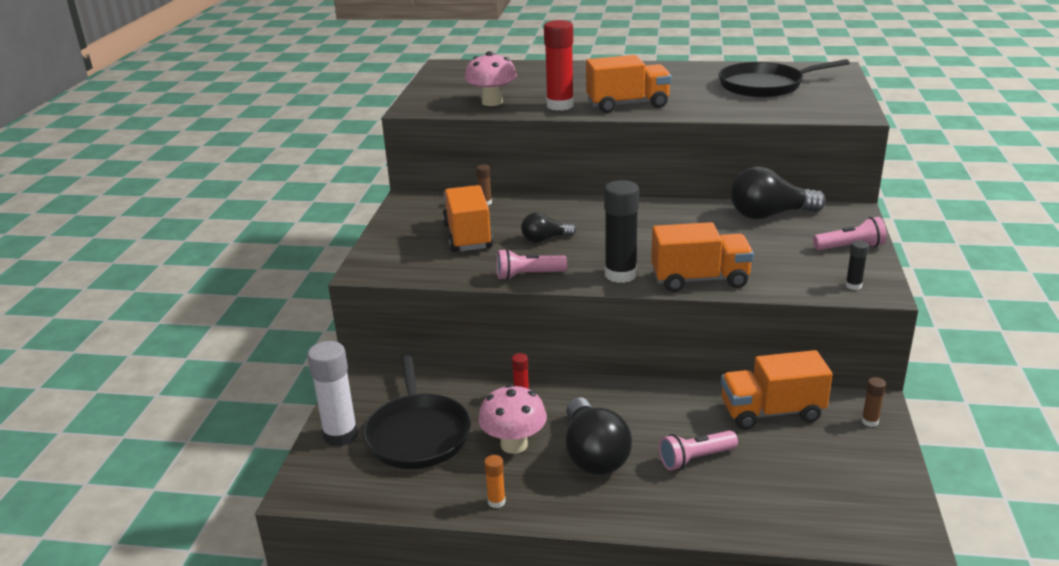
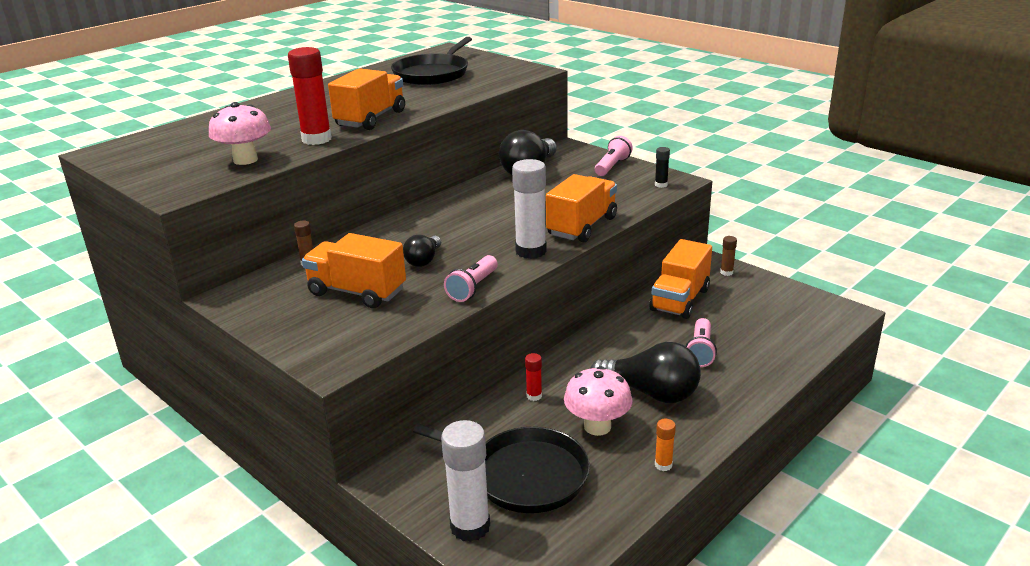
camera: 55 degrees left, 0 degrees up
black glue stick [604,180,639,283] -> white glue stick [512,159,547,259]

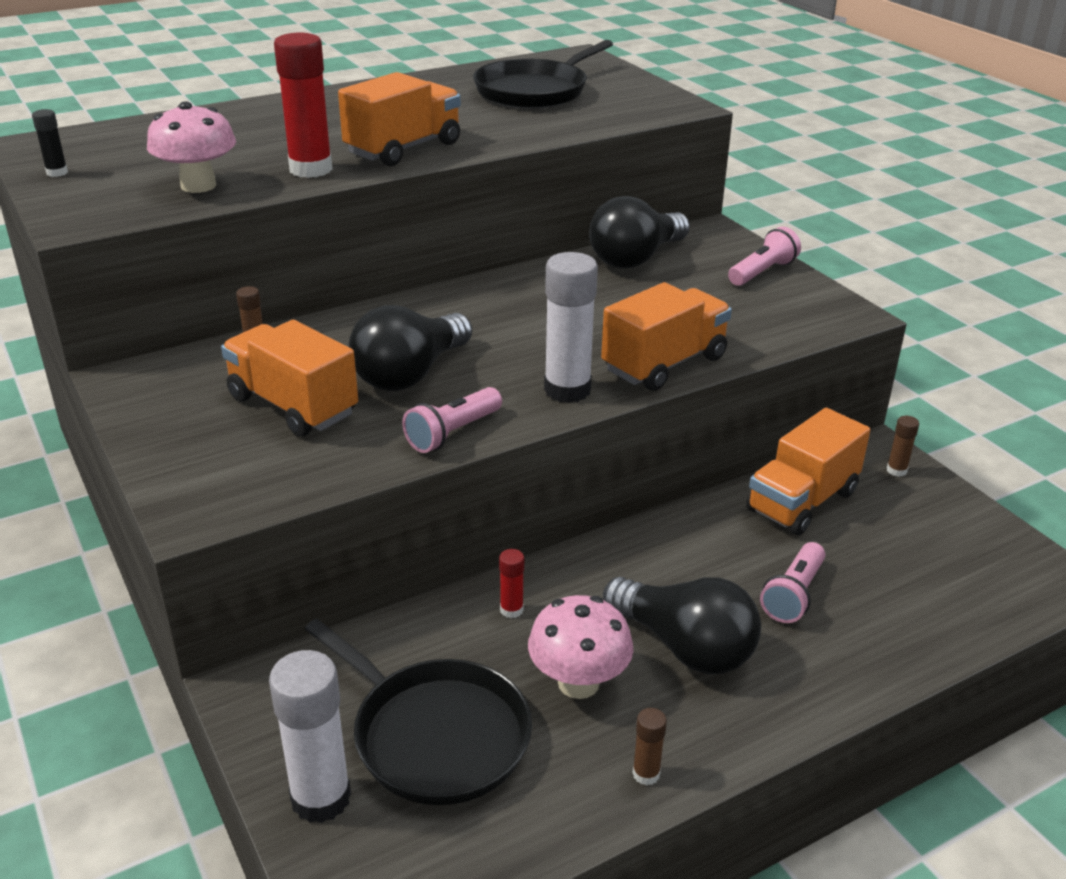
camera: 15 degrees right, 5 degrees up
black light bulb [403,235,441,267] -> black light bulb [349,305,472,391], size x1.77
black glue stick [655,147,670,188] -> black glue stick moved to [32,109,68,177]
orange glue stick [655,419,676,471] -> brown glue stick [632,708,667,785]

